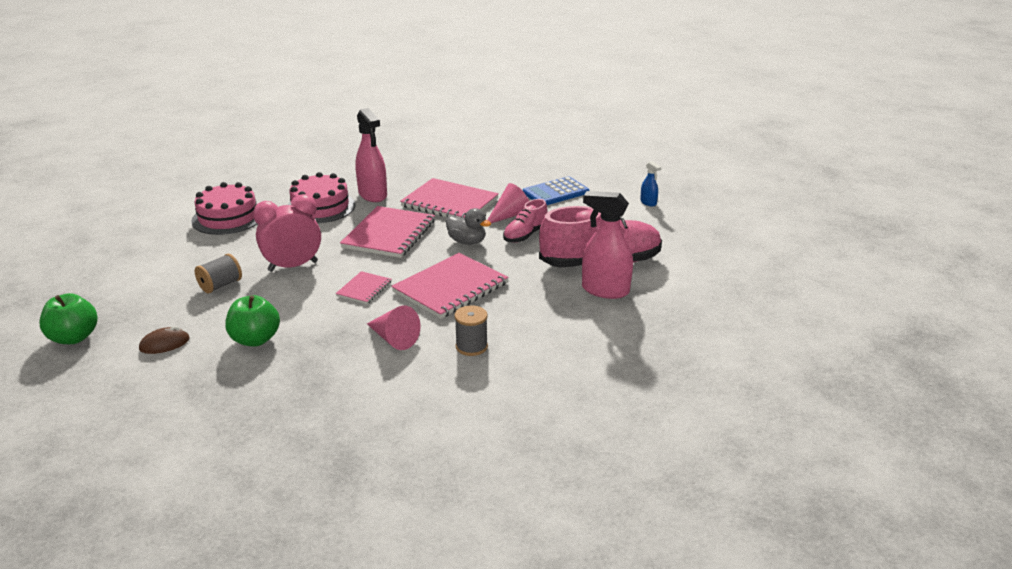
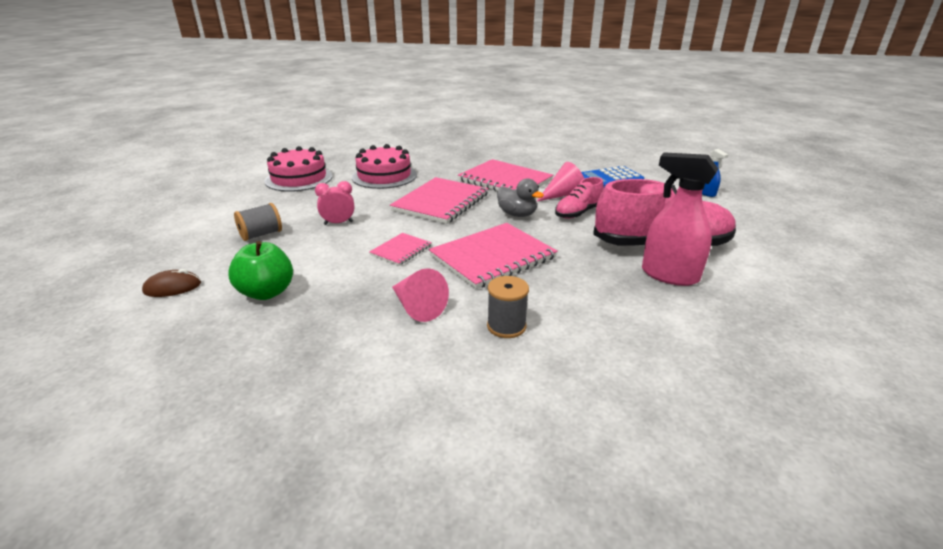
camera: 10 degrees right, 0 degrees up
green apple [39,293,98,344] -> none
pink clock [253,194,321,272] -> pink clock [315,181,354,225], size x0.57
pink spray bottle [355,108,387,202] -> none

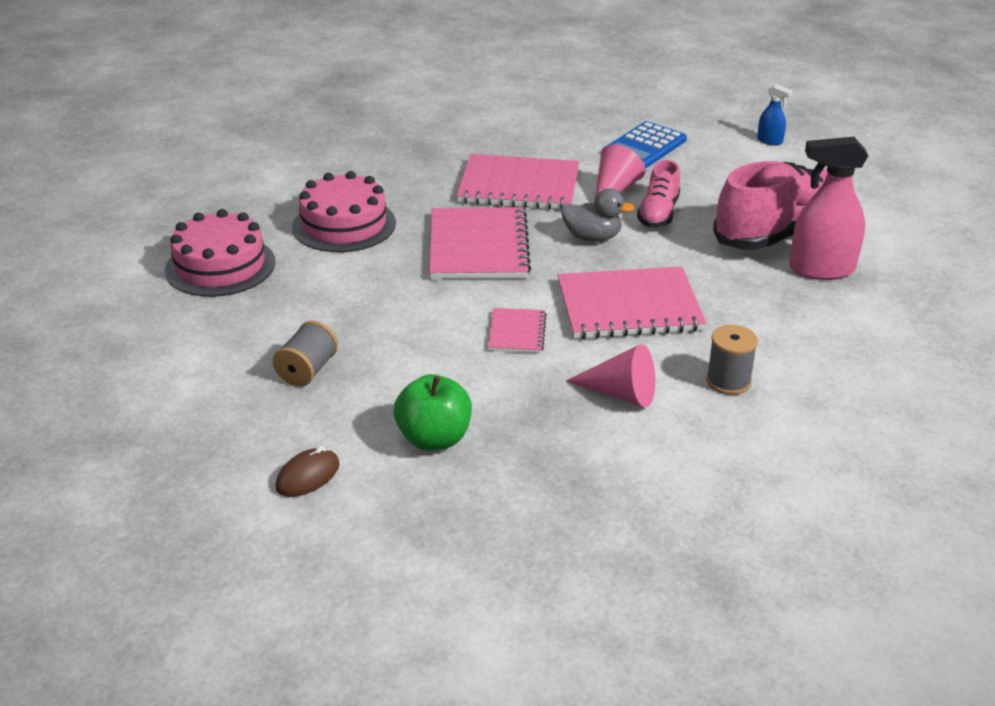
camera: 30 degrees left, 5 degrees up
pink clock [315,181,354,225] -> none
pink notebook [429,223,558,289] -> pink notebook turned 60 degrees clockwise [557,266,706,339]

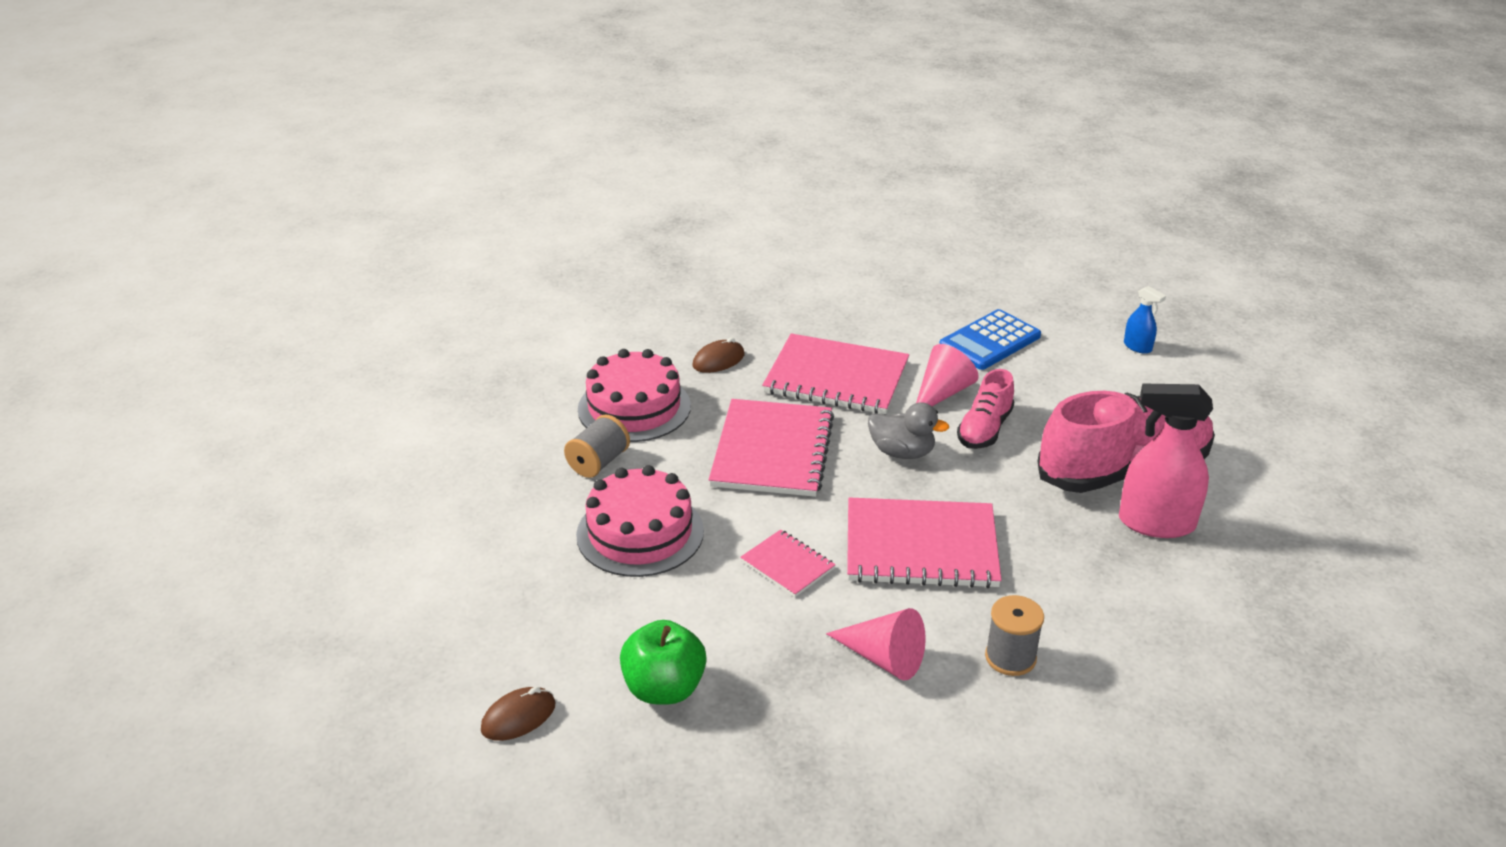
camera: 10 degrees right, 0 degrees up
pink cake [165,209,275,297] -> pink cake moved to [576,465,704,577]
grey spool [273,321,338,387] -> grey spool moved to [564,414,630,478]
pink notebook [488,308,547,353] -> pink notebook turned 60 degrees counterclockwise [740,529,836,597]
none -> brown mouse [693,338,744,373]

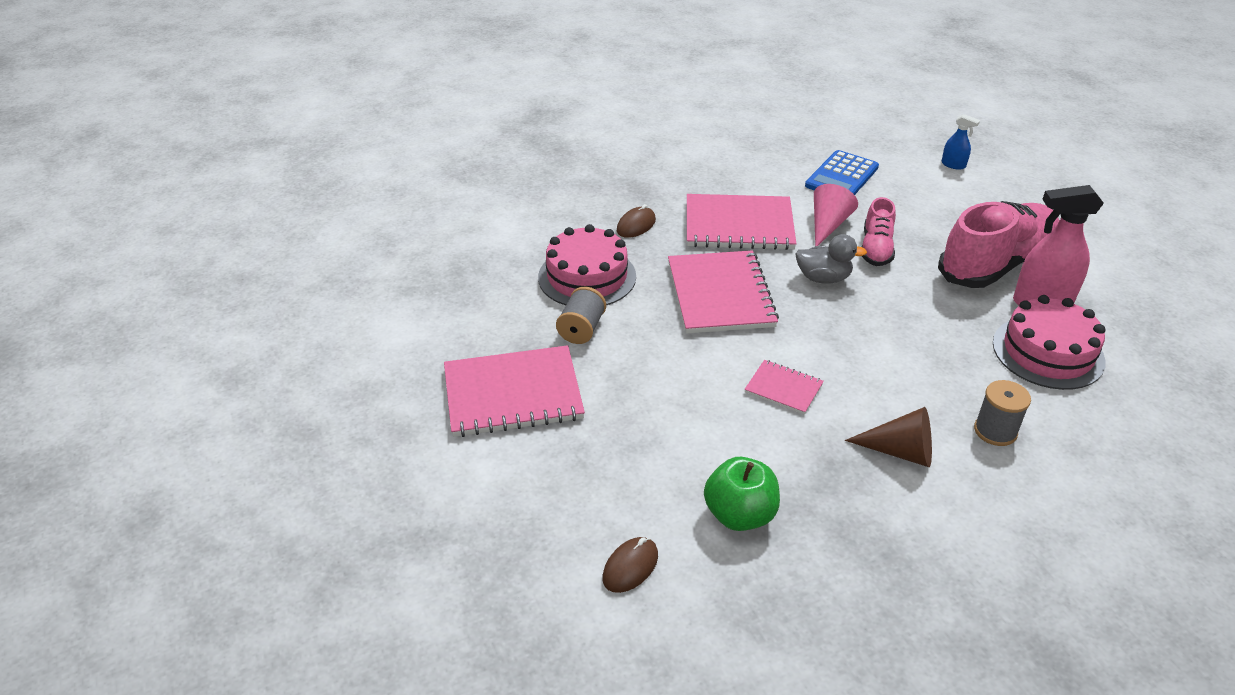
camera: 15 degrees left, 5 degrees up
pink cake [576,465,704,577] -> pink cake moved to [993,295,1106,390]
pink cone [826,608,926,680] -> brown cone [845,407,932,467]
pink notebook [847,497,1001,588] -> pink notebook moved to [444,345,585,437]

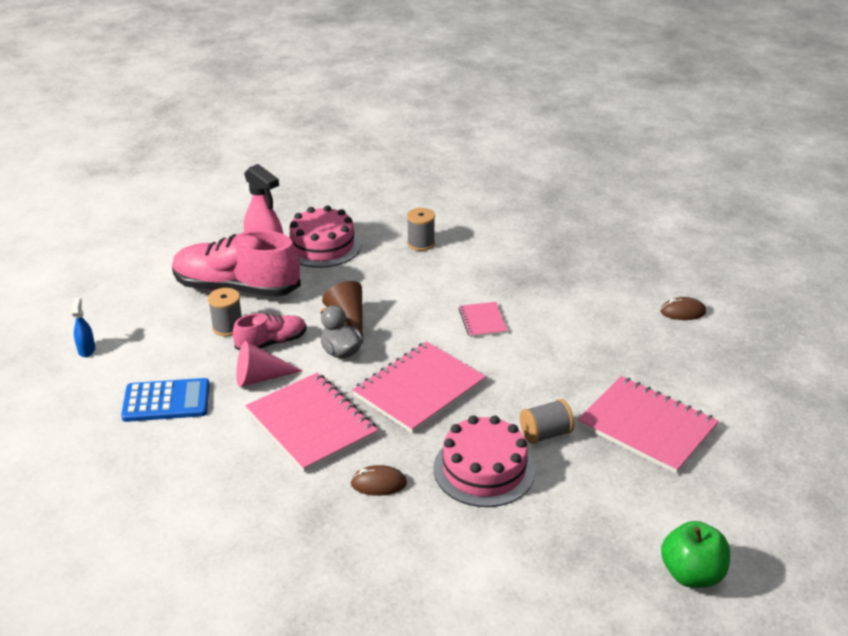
camera: 130 degrees left, 5 degrees down
green apple [704,457,780,531] -> green apple moved to [661,521,730,588]
brown cone [845,407,932,467] -> brown cone moved to [322,281,363,337]
none -> grey spool [208,288,242,336]

